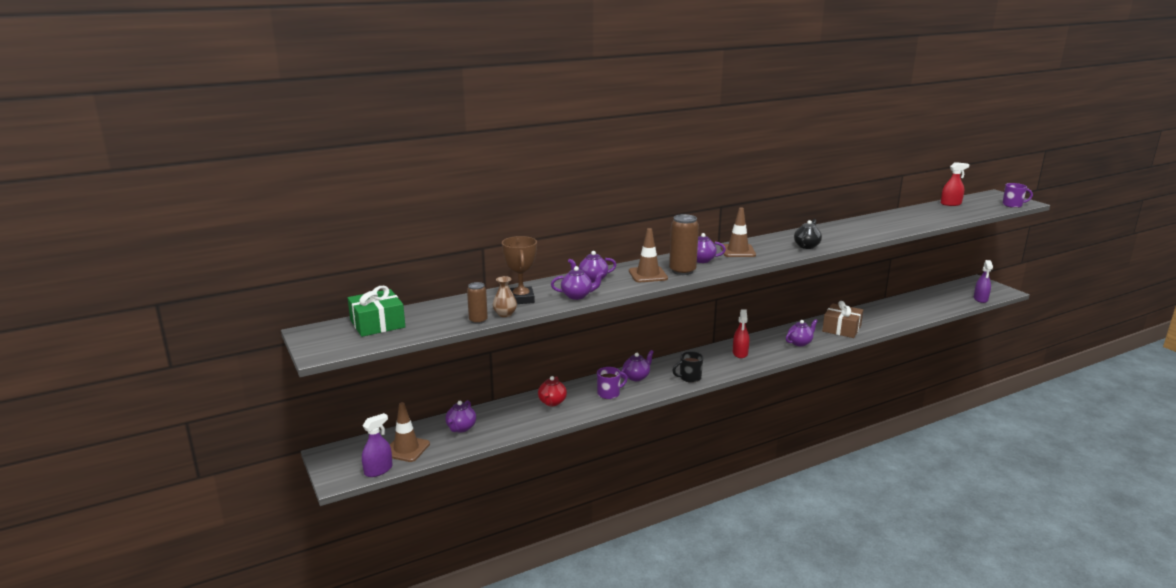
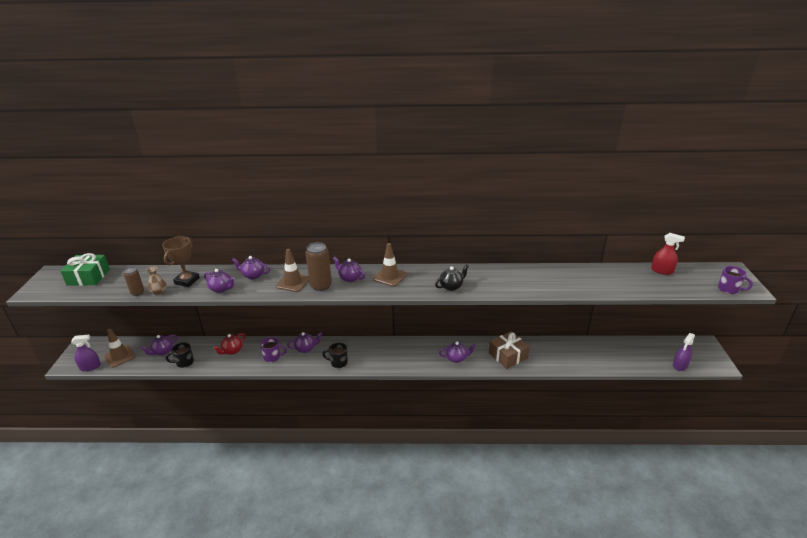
camera: 30 degrees right, 10 degrees up
red spray bottle [733,309,749,358] -> none
none -> black mug [166,342,194,368]

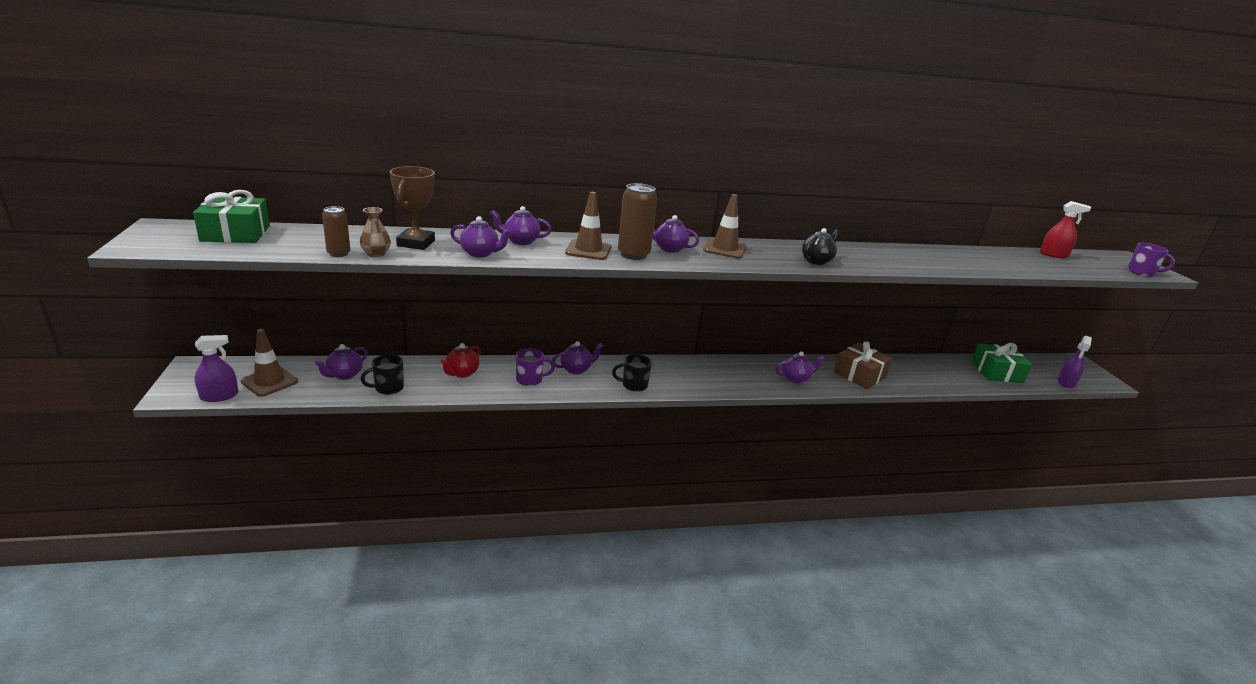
camera: 15 degrees left, 5 degrees down
none -> green gift [971,343,1032,383]

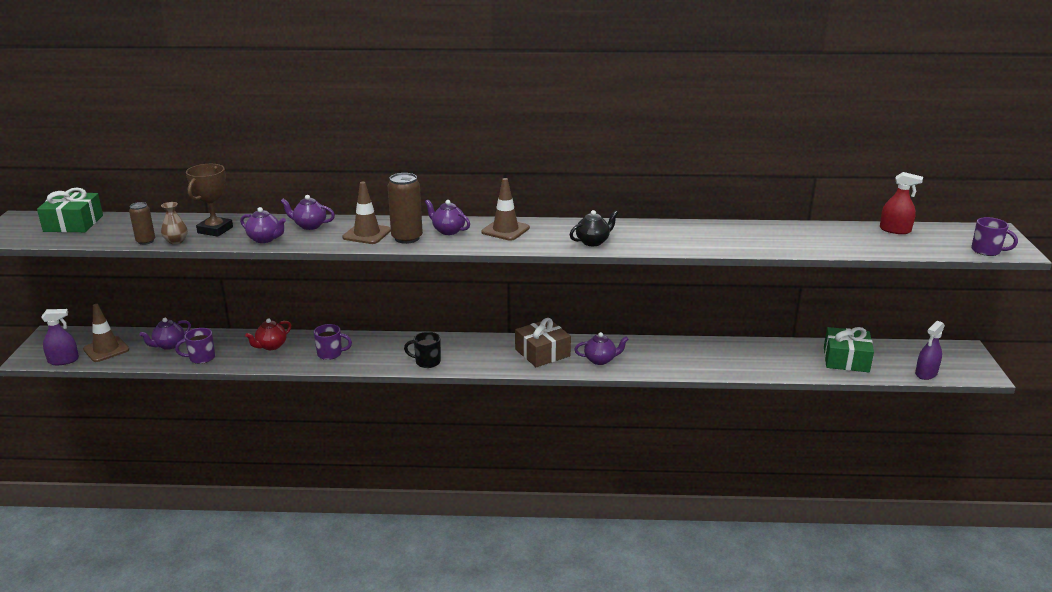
camera: 15 degrees right, 0 degrees up
black mug [360,355,404,395] -> purple mug [175,328,215,364]
purple teapot [552,341,603,374] -> none
brown gift [833,342,892,389] -> brown gift moved to [515,318,571,367]

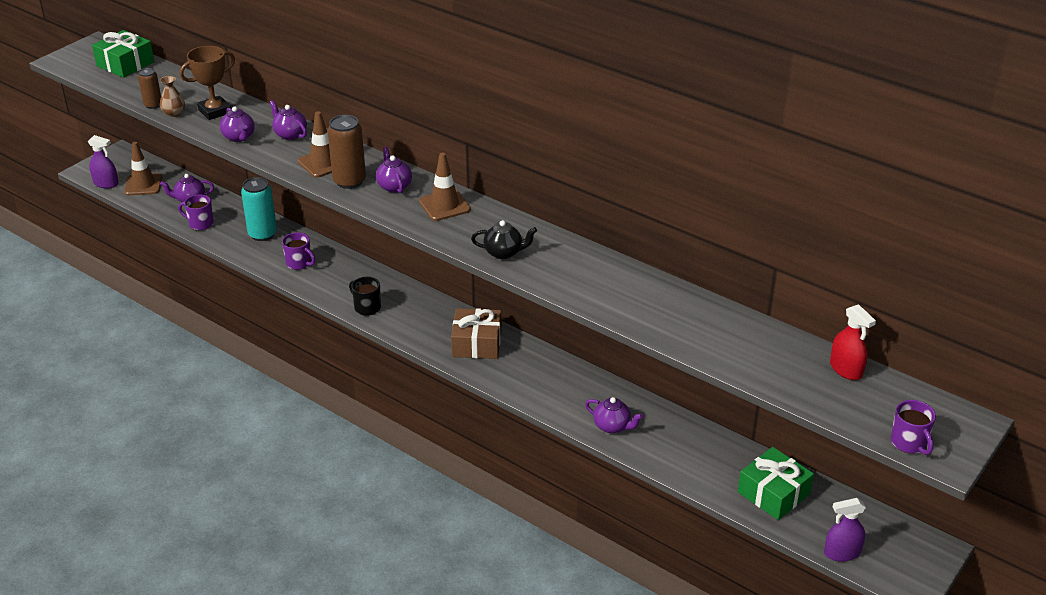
camera: 35 degrees right, 10 degrees up
red teapot [245,318,291,350] -> turquoise can [241,177,277,241]
purple teapot [574,332,629,365] -> purple teapot moved to [585,397,643,434]

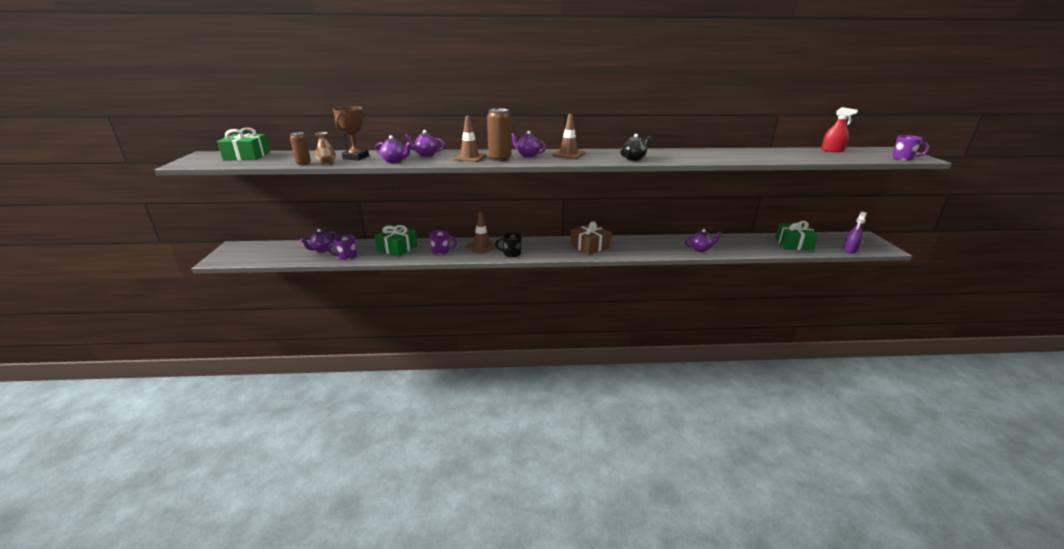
camera: 40 degrees left, 10 degrees down
purple spray bottle [88,135,119,188] -> none
brown traffic cone [124,142,162,195] -> brown traffic cone moved to [466,212,496,254]
turquoise can [241,177,277,241] -> green gift [374,225,418,256]

